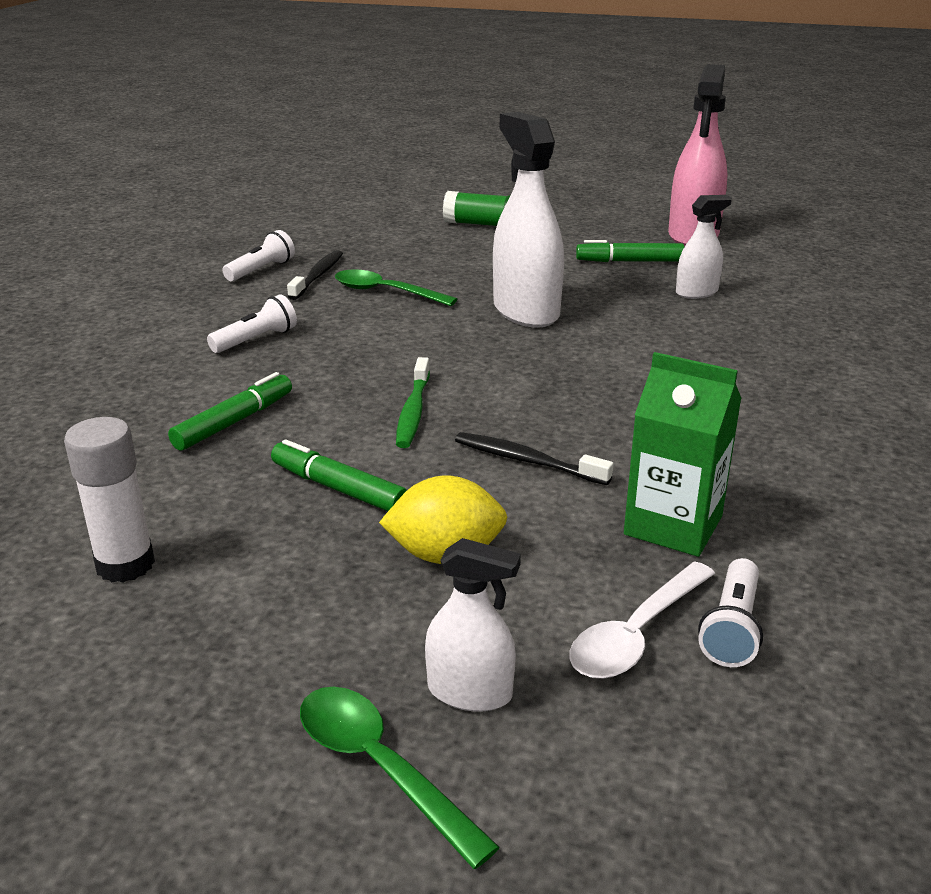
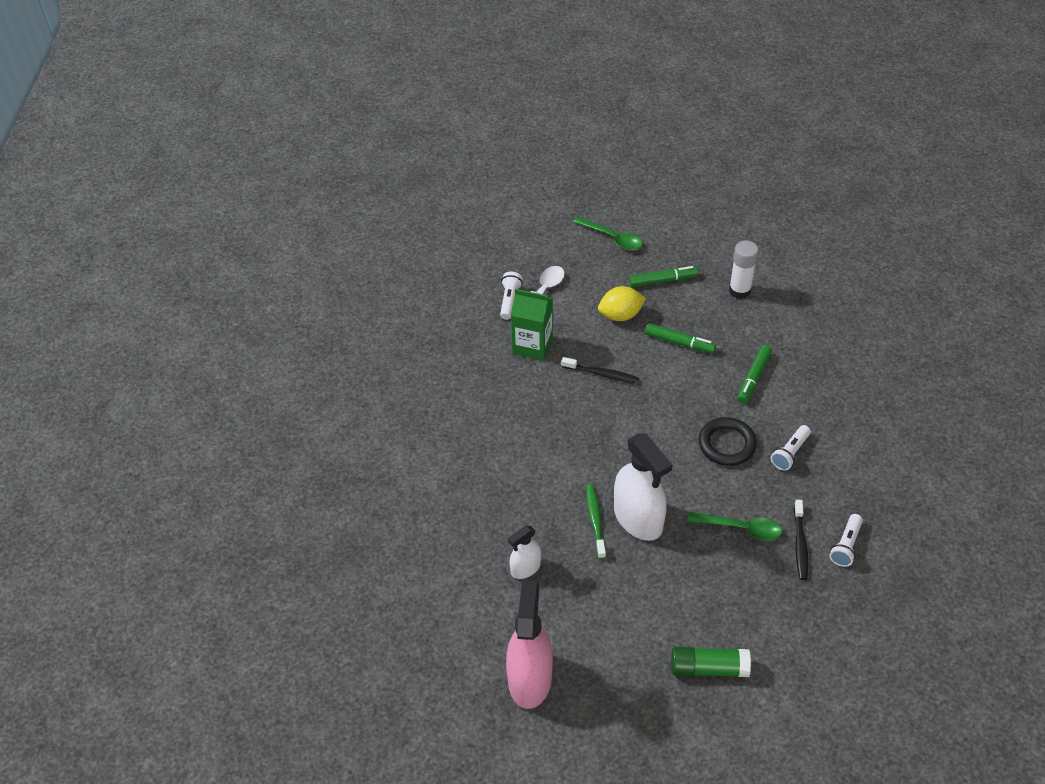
camera: 170 degrees right, 20 degrees up
green toothbrush [396,357,430,448] -> green toothbrush moved to [586,484,606,559]
white spray bottle [425,538,521,712] -> none
green marker [576,240,684,262] -> green marker moved to [629,266,698,287]
none -> black ring [699,417,757,466]

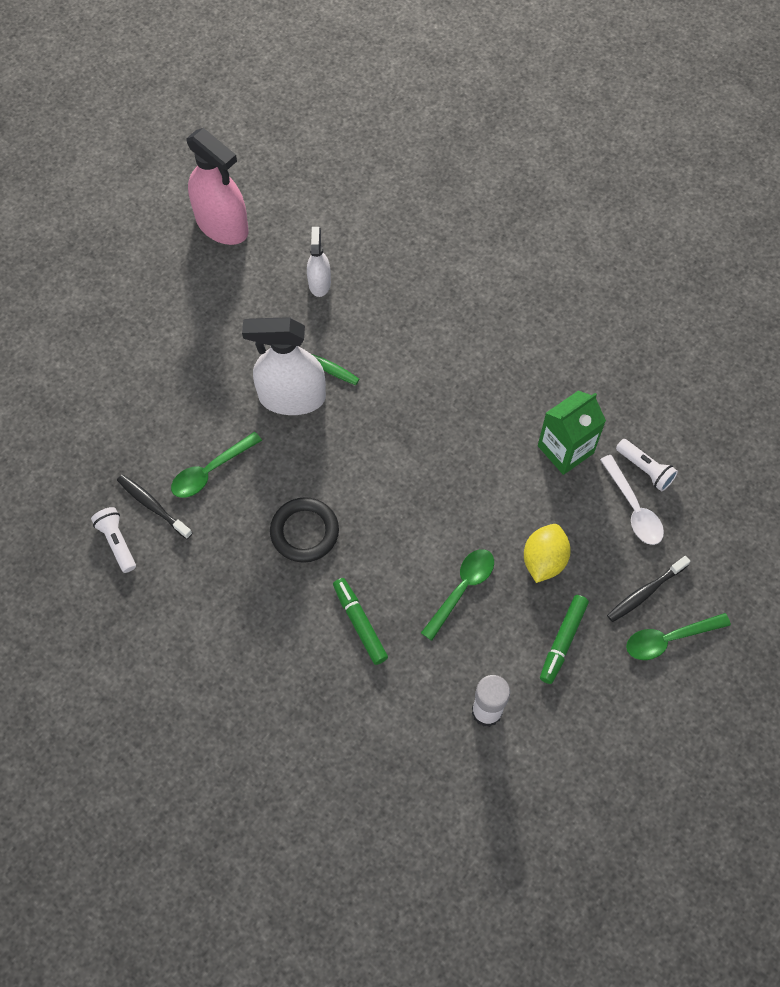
camera: 125 degrees right, 15 degrees up
black toothbrush [561,357,639,384] -> black toothbrush moved to [607,556,690,622]
green marker [645,323,716,353] -> green spoon [421,549,494,641]
green glue stick [671,647,751,677] -> none
white flashlight [771,425,811,471] -> none

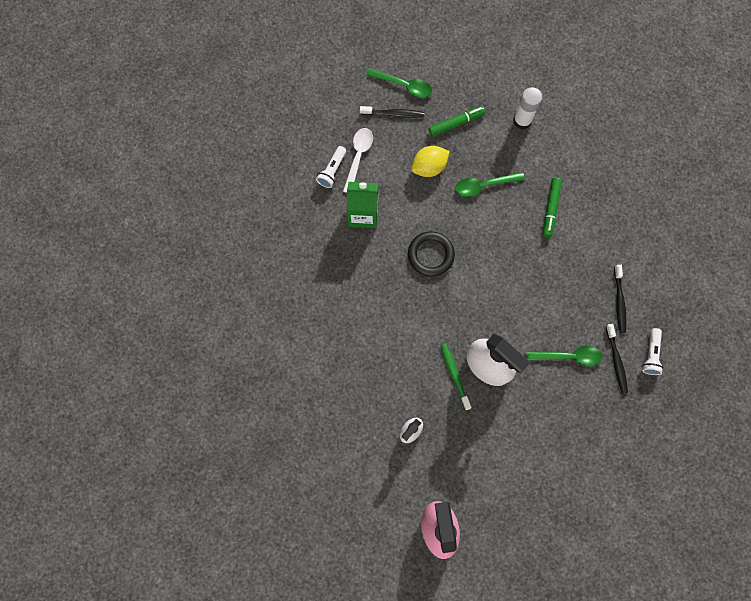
camera: 140 degrees left, 10 degrees up
black ring [270,497,339,563] -> black ring moved to [408,231,455,276]
white flashlight [616,439,678,491] -> white flashlight turned 150 degrees counterclockwise [316,146,346,188]
none -> black toothbrush [614,265,626,333]

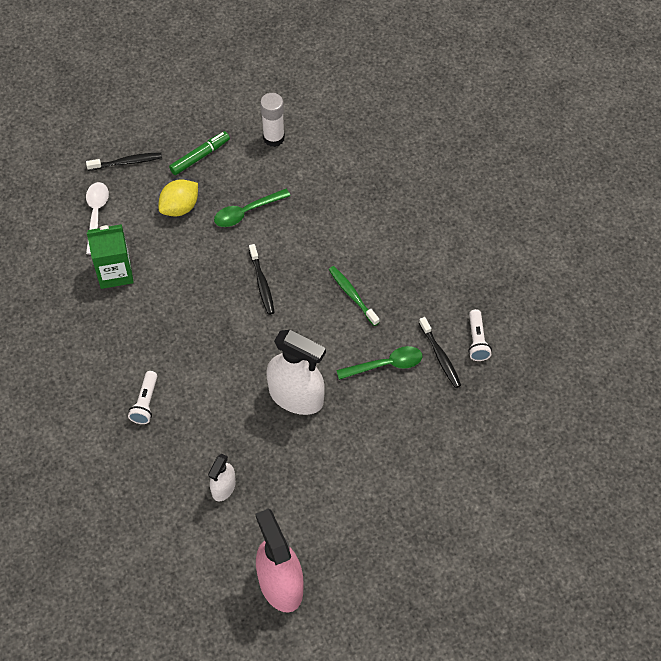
camera: 15 degrees left, 15 degrees down
white flashlight [316,146,346,188] -> white flashlight moved to [128,371,157,424]
green spoon [366,68,432,98] -> none
black ring [408,231,455,276] -> none
green toothbrush [440,343,472,410] -> green toothbrush moved to [329,266,379,326]
green marker [543,178,562,237] -> none
black toothbrush [614,265,626,333] -> black toothbrush moved to [249,244,275,315]

